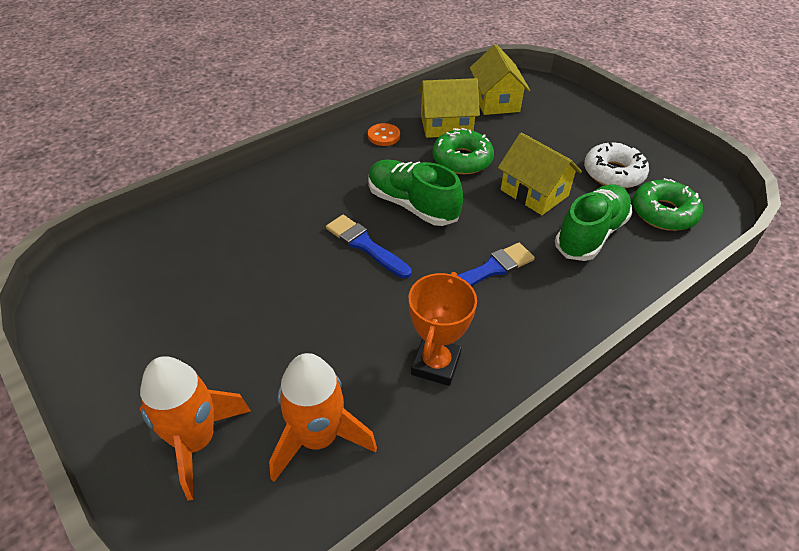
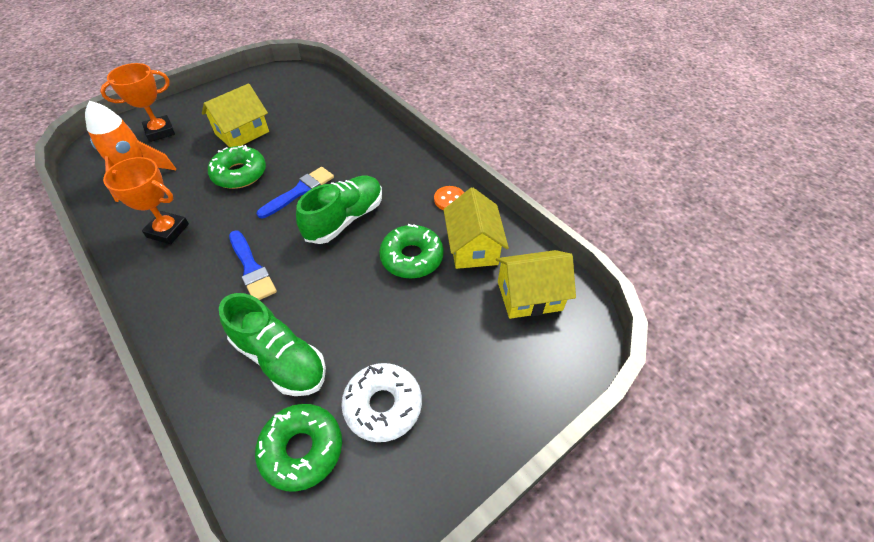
camera: 90 degrees right, 5 degrees up
orange rocket [139,356,251,500] -> orange trophy [100,63,175,142]
yellow house [498,133,582,215] -> yellow house moved to [202,83,269,147]
none -> green donut [208,145,266,189]

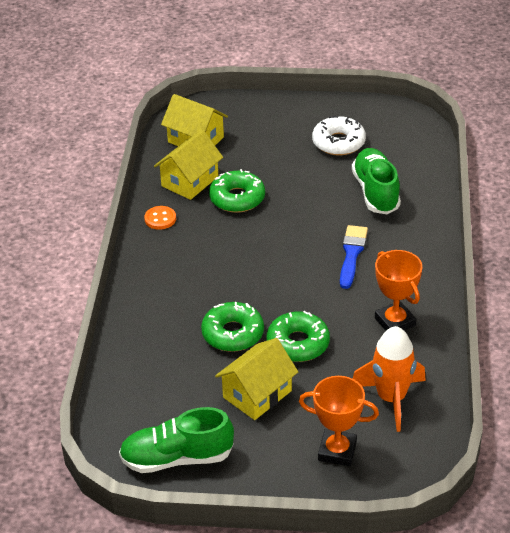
camera: 135 degrees left, 10 degrees down
yellow house [202,83,269,147] -> yellow house turned 45 degrees counterclockwise [215,338,298,420]
green donut [255,404,342,492] -> green donut moved to [201,302,264,352]
blue brush [257,167,334,218] -> none
green shoe [296,176,382,244] -> green shoe moved to [119,407,234,473]

